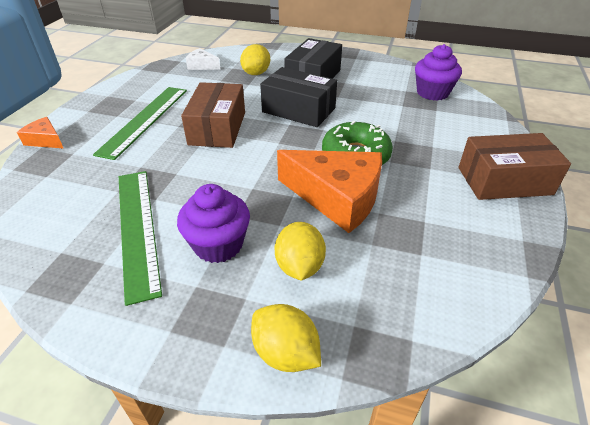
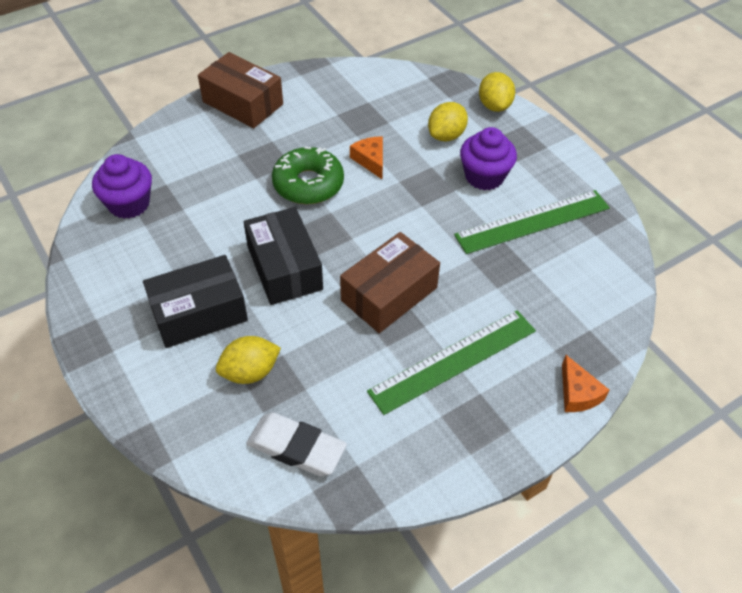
camera: 140 degrees left, 10 degrees up
green ruler [119,171,162,306] -> green ruler turned 45 degrees clockwise [454,190,610,254]
white cheese [186,48,220,70] -> white eraser [246,412,347,476]
orange cheese [277,150,382,233] -> orange cheese [350,136,383,179], size x0.48

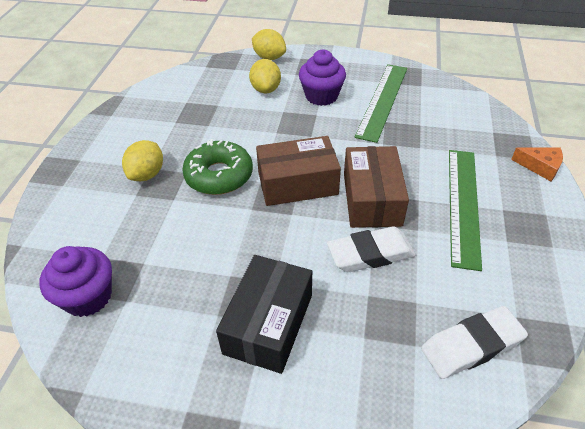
camera: 45 degrees left, 5 degrees down
brown box [198,52,283,128] -> brown box moved to [256,136,341,206]
yellow lemon [216,336,281,384] -> yellow lemon moved to [122,140,163,181]
black box [244,207,323,305] -> none
orange cheese [350,136,383,179] -> none
none -> white eraser [327,227,416,272]

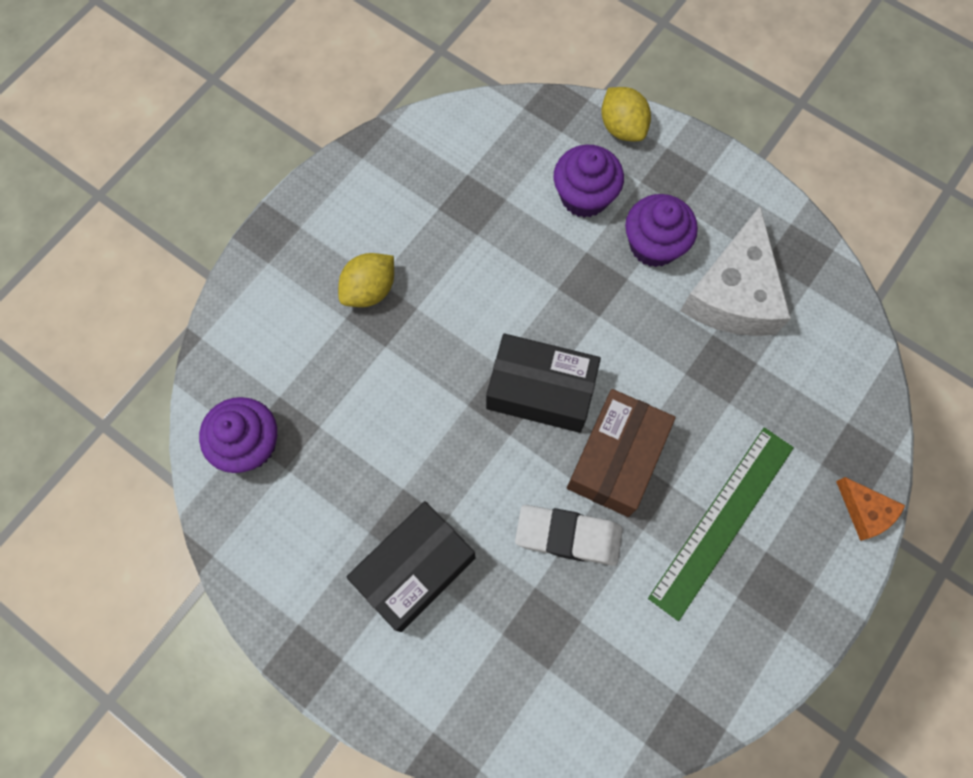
camera: 25 degrees right, 25 degrees up
green donut [182,139,253,195] -> none
yellow lemon [249,59,281,93] -> purple cupcake [554,145,624,218]
brown box [256,136,341,206] -> black box [486,334,601,433]
green ruler [355,64,407,143] -> white cheese [680,206,791,336]
white eraser [421,306,528,379] -> none

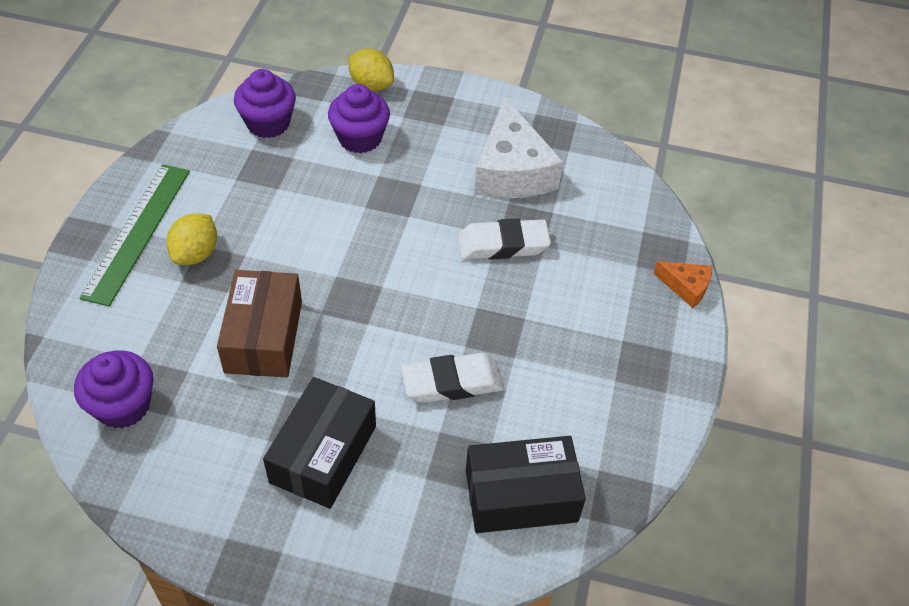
camera: 25 degrees left, 20 degrees down
black box [486,334,601,433] -> black box moved to [466,436,586,533]
brown box [567,389,676,517] -> brown box moved to [217,270,302,377]
purple cupcake [625,194,698,267] -> purple cupcake moved to [234,69,296,138]
green ruler [648,427,794,621] -> green ruler moved to [80,164,190,306]
none -> white eraser [458,219,551,260]

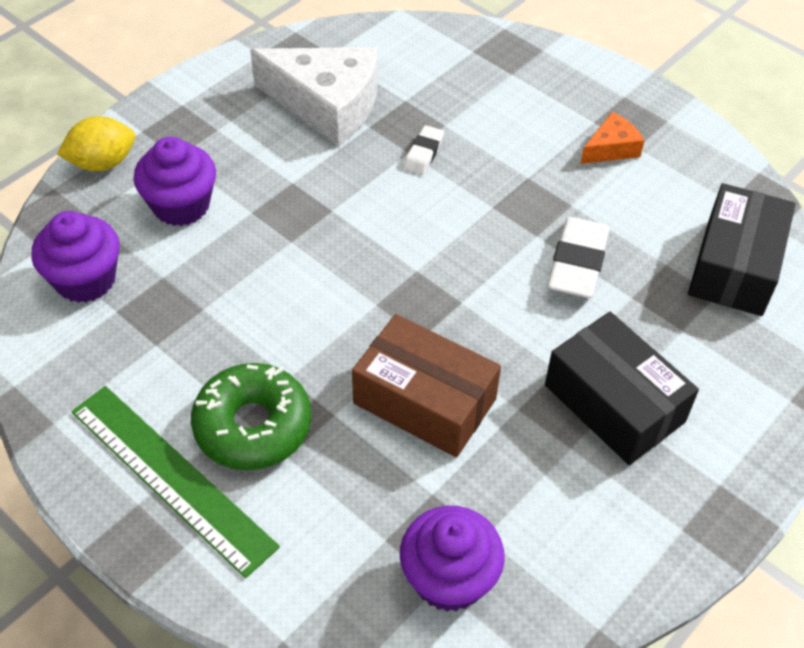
camera: 60 degrees left, 0 degrees up
yellow lemon [166,214,217,265] -> green donut [191,363,311,470]
white eraser [458,219,551,260] -> white eraser [404,125,444,175], size x0.55
orange cheese [654,261,712,308] -> orange cheese moved to [581,112,644,164]

